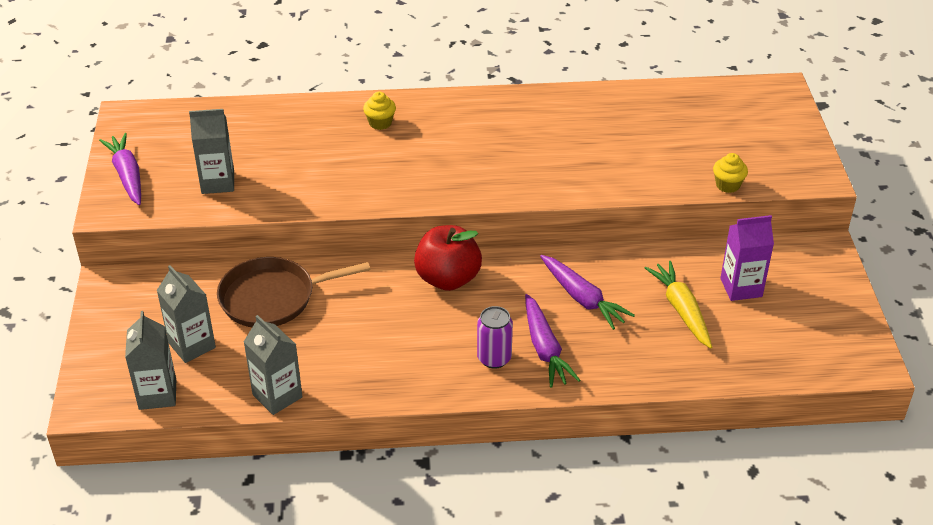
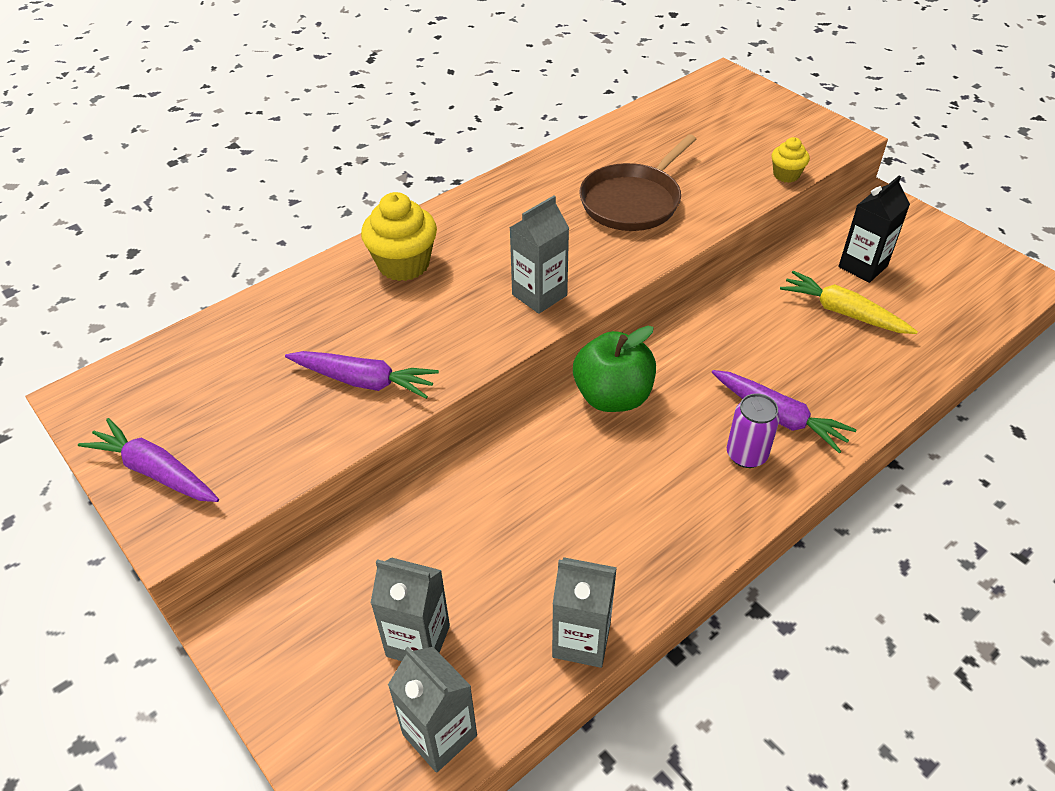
camera: 35 degrees left, 5 degrees up
grey carton [189,109,234,194] -> grey carton moved to [509,195,569,314]
brown pan [217,257,370,327] -> brown pan moved to [579,134,696,231]
yellow cupcake [363,92,396,130] -> yellow cupcake [361,192,437,281], size x1.80
red apple [414,225,482,291] -> green apple [573,326,656,412]
purple carrot [540,255,635,330] -> purple carrot moved to [285,351,439,399]
purple carton [720,215,774,301] -> black carton [838,175,910,283]

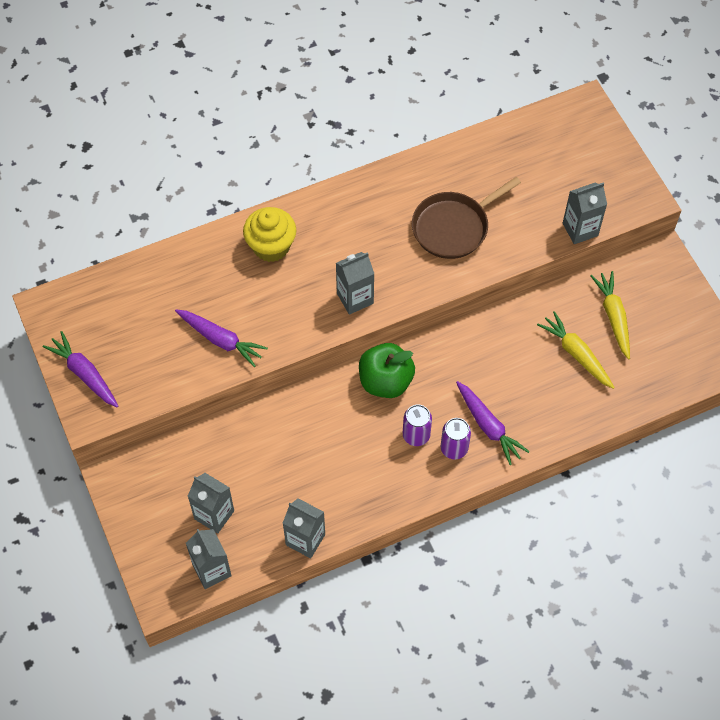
camera: 15 degrees right, 15 degrees up
yellow cupcake [771,137,810,183] -> grey carton [563,182,607,244]
black carton [838,175,910,283] -> yellow carrot [590,271,630,359]
none -> purple can [403,405,432,446]

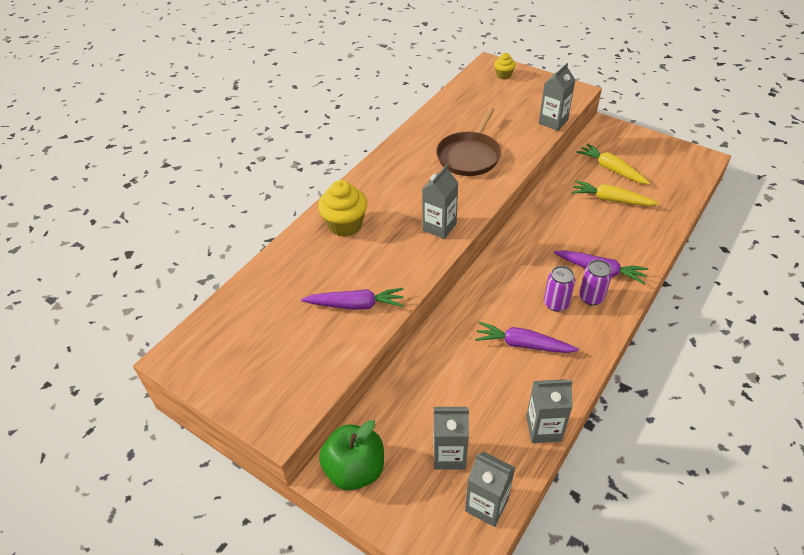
camera: 30 degrees left, 15 degrees down
purple carrot [42,331,119,408] -> purple carrot moved to [475,322,579,353]
green apple [359,343,415,398] -> green apple moved to [319,420,384,490]
none -> yellow cupcake [494,53,516,79]

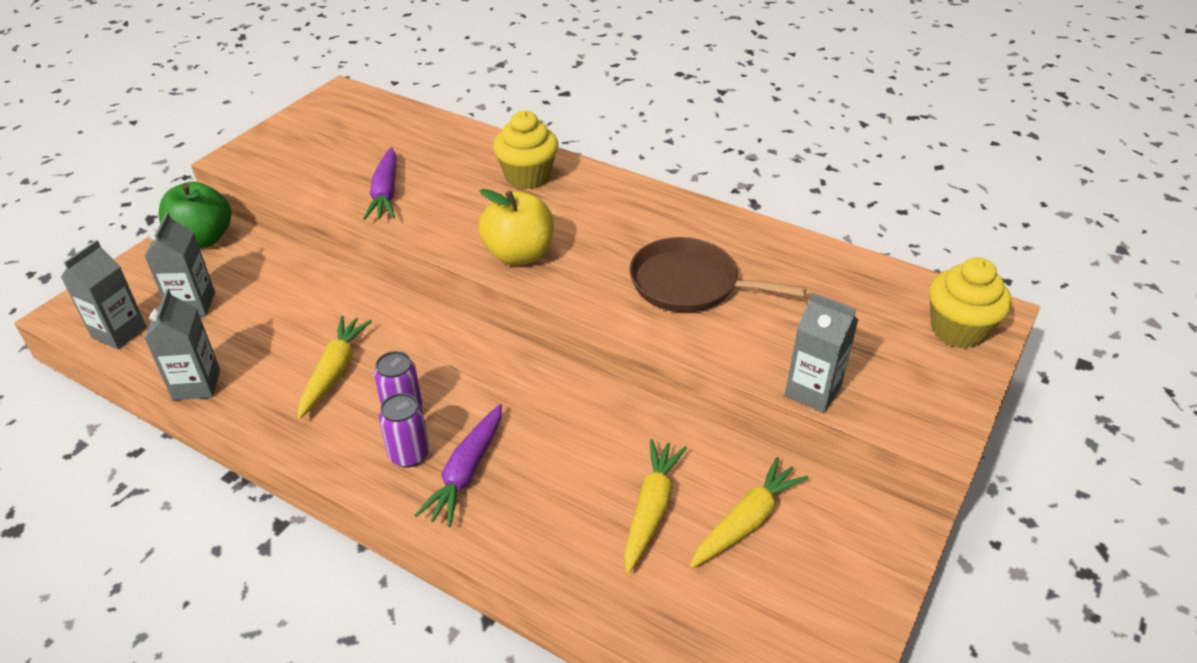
camera: 85 degrees right, 5 degrees down
grey carton [422,165,458,239] -> yellow apple [479,189,554,265]
purple carrot [475,322,579,353] -> yellow carrot [298,316,372,419]
yellow cupcake [494,53,516,79] -> yellow cupcake [929,257,1012,349], size x1.80

